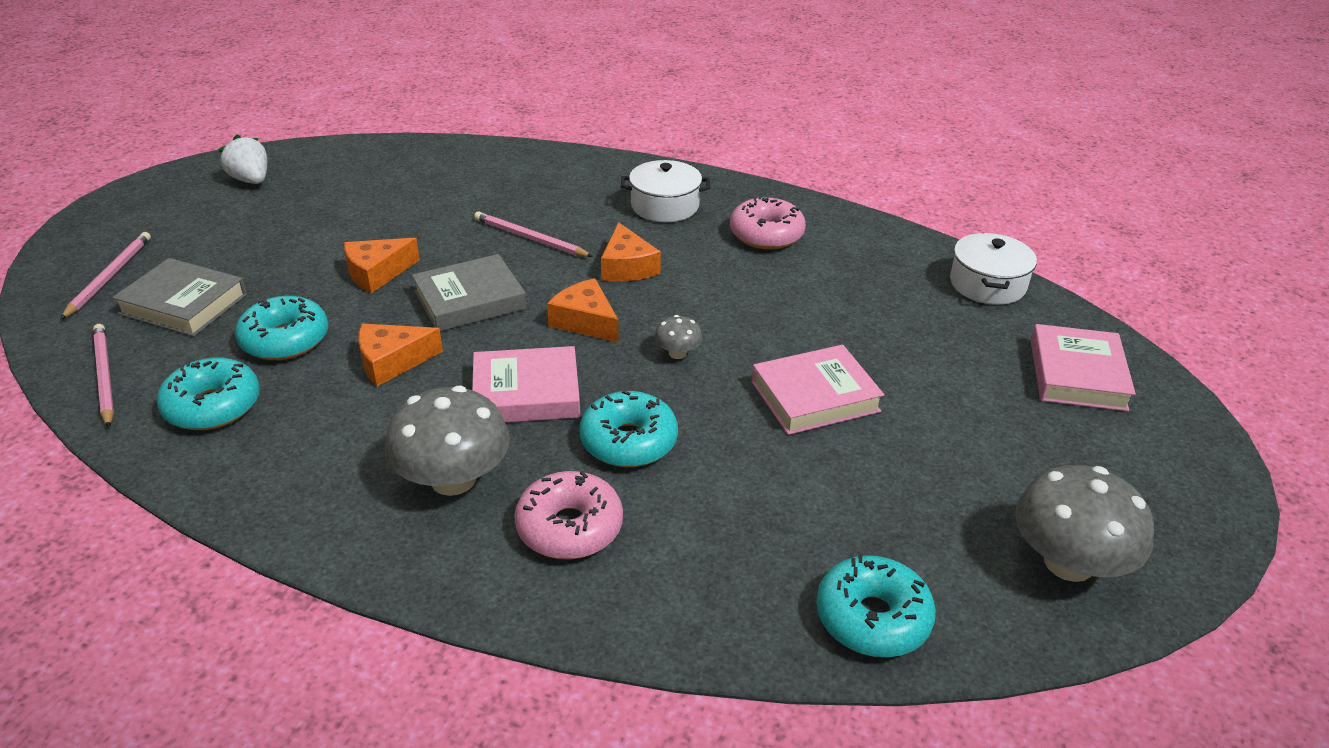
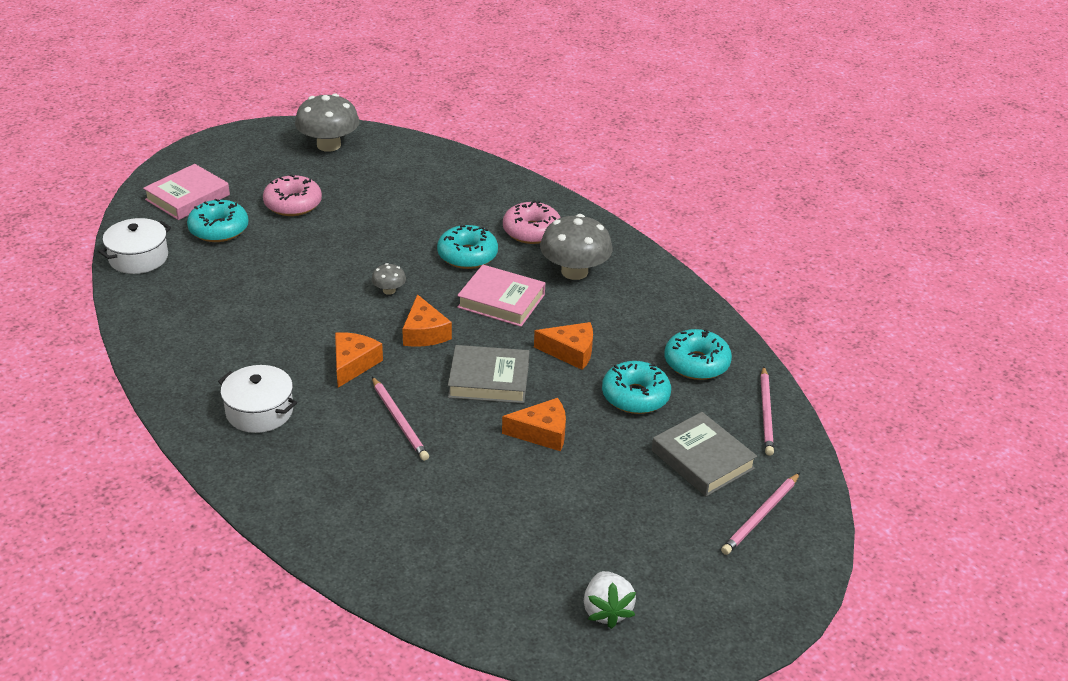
camera: 150 degrees left, 0 degrees up
pink donut [730,195,806,250] -> pink donut moved to [263,174,322,216]
pink book [752,345,884,435] -> none
turquoise donut [816,554,936,657] -> turquoise donut moved to [187,199,249,242]

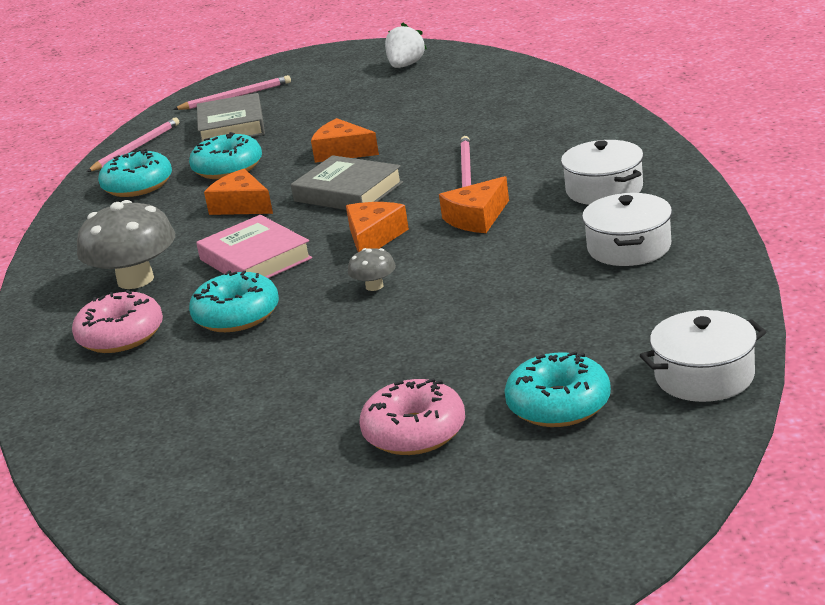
camera: 145 degrees left, 10 degrees down
pink book [143,164,230,220] -> none
grey mushroom [295,94,360,152] -> none
none -> white pot [582,193,672,266]

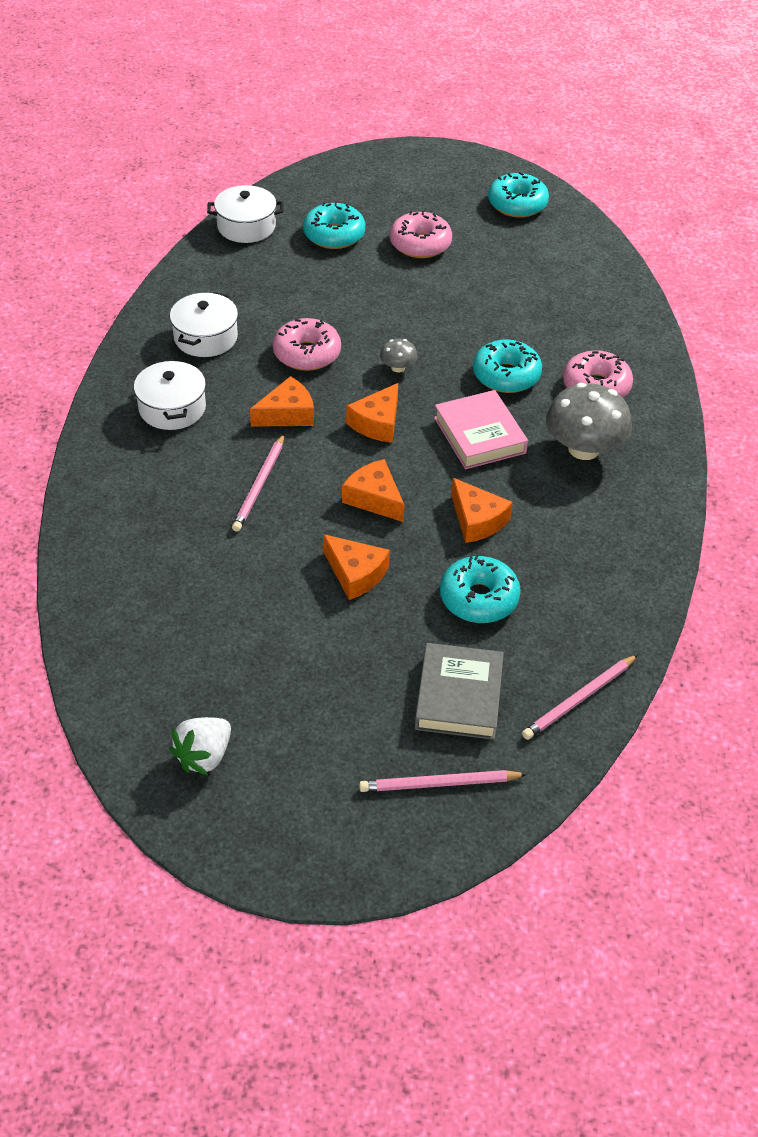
camera: 170 degrees left, 20 degrees up
turquoise donut [98,149,172,197] -> turquoise donut moved to [488,172,549,218]
grey book [291,155,403,210] -> orange cheese [342,459,405,522]
none -> pink donut [273,318,341,371]

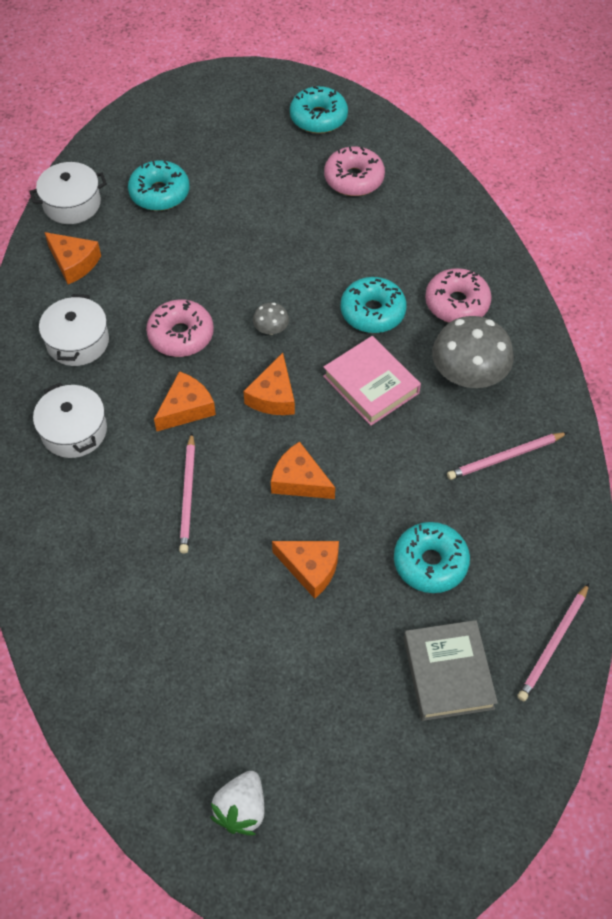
camera: 15 degrees left, 10 degrees up
pink pencil [359,770,527,792] -> pink pencil moved to [447,432,568,480]
pink donut [390,211,452,258] -> pink donut moved to [324,146,385,196]
orange cheese [451,478,513,543] -> orange cheese moved to [44,232,101,284]

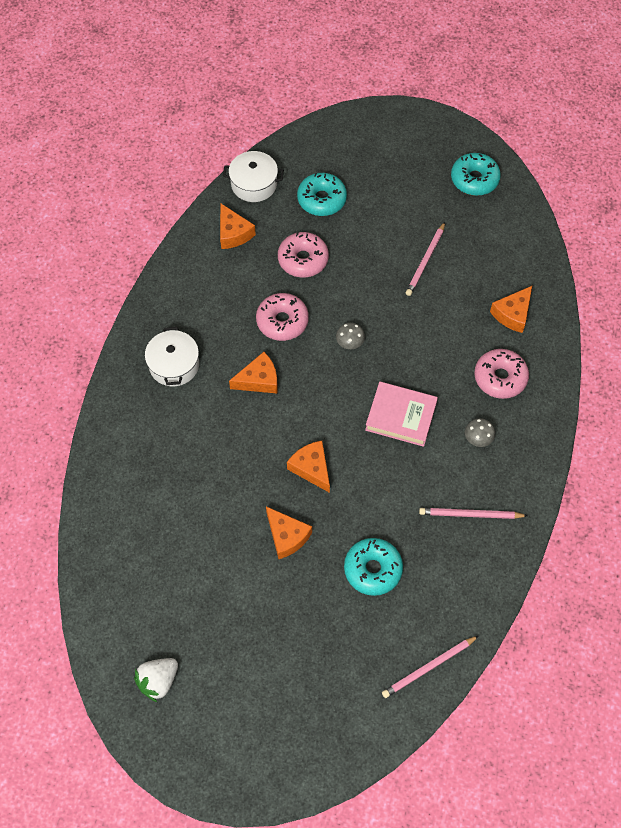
camera: 25 degrees right, 5 degrees up
white pot [39,294,109,366] -> none
pink pencil [179,433,195,553] -> pink pencil moved to [406,222,445,296]
orange cheese [243,353,295,415] -> orange cheese moved to [490,286,532,333]
pink book [323,336,421,426] -> pink book turned 60 degrees counterclockwise [365,382,438,447]
pink donut [324,146,385,196] -> pink donut moved to [278,232,329,278]
turquoise donut [341,277,407,333] -> none
grey book [404,620,498,721] -> none
grey mushroom [432,316,514,388] -> grey mushroom [465,418,495,447], size x0.47

